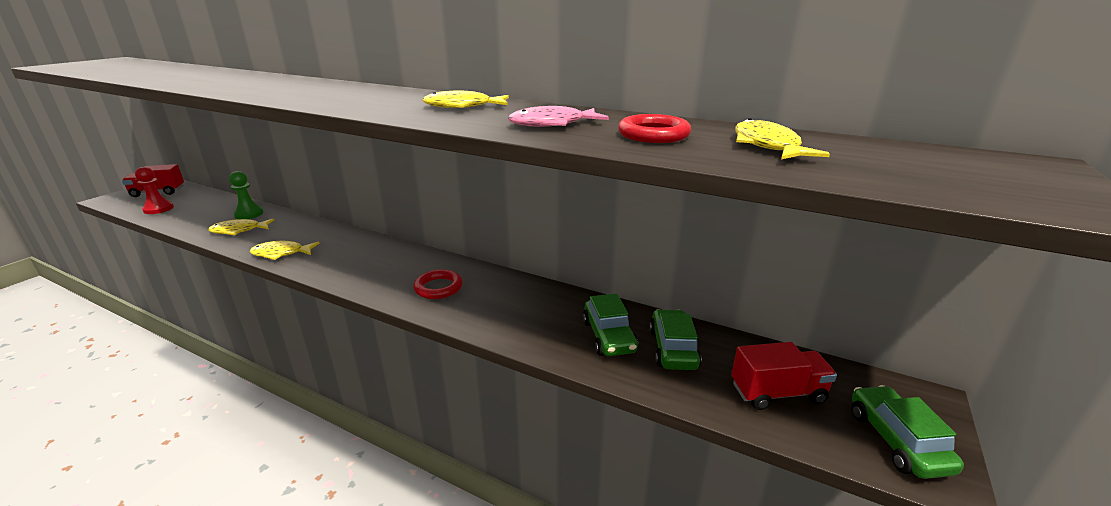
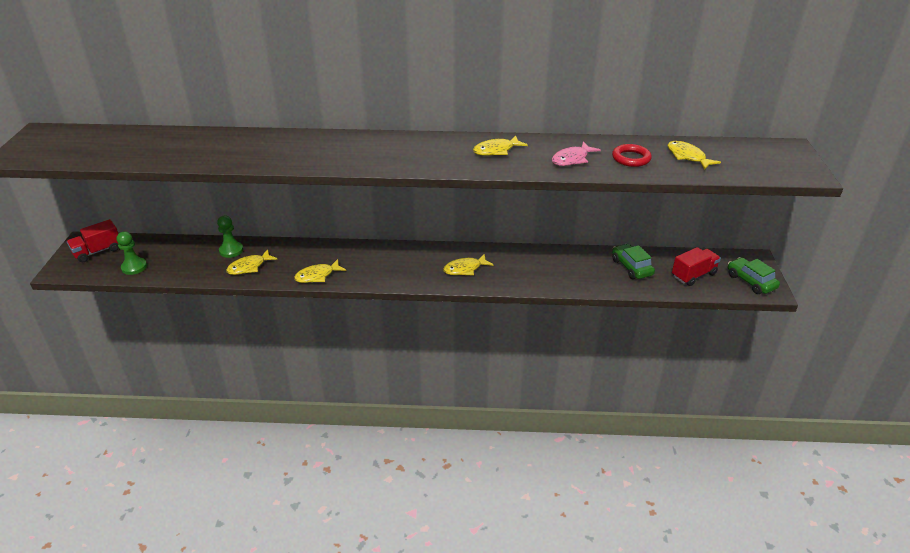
camera: 25 degrees left, 10 degrees up
red pawn [135,167,174,214] -> green pawn [117,232,147,275]
red ring [414,269,463,299] -> yellow fish [443,254,494,276]
green car [583,293,638,356] -> none

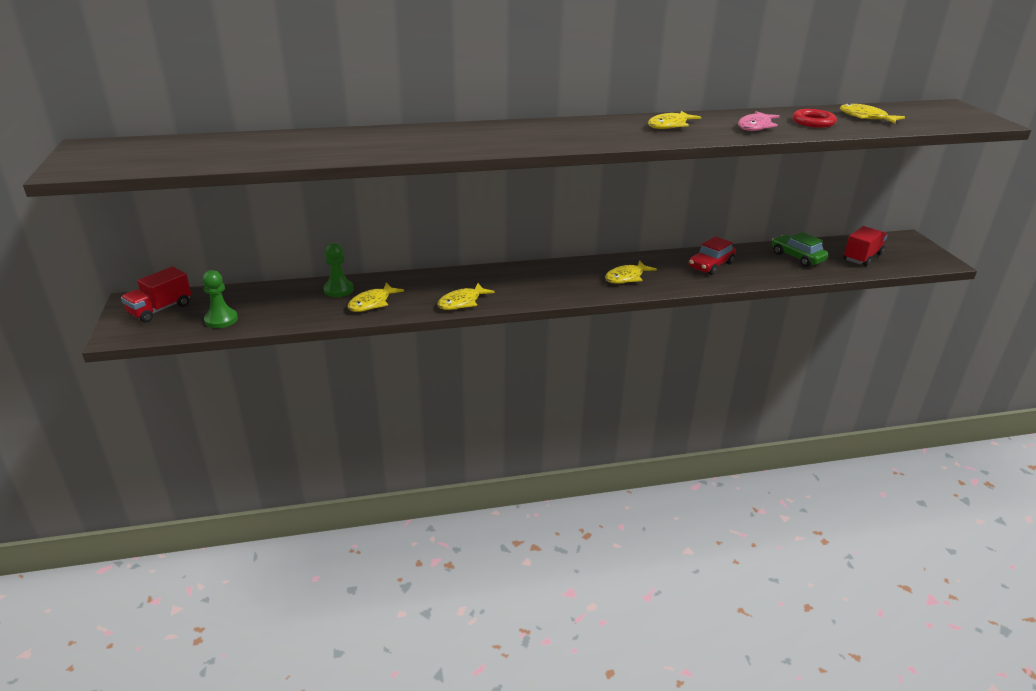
camera: 15 degrees left, 5 degrees down
green car [728,257,780,294] -> none
none -> red car [689,236,736,275]

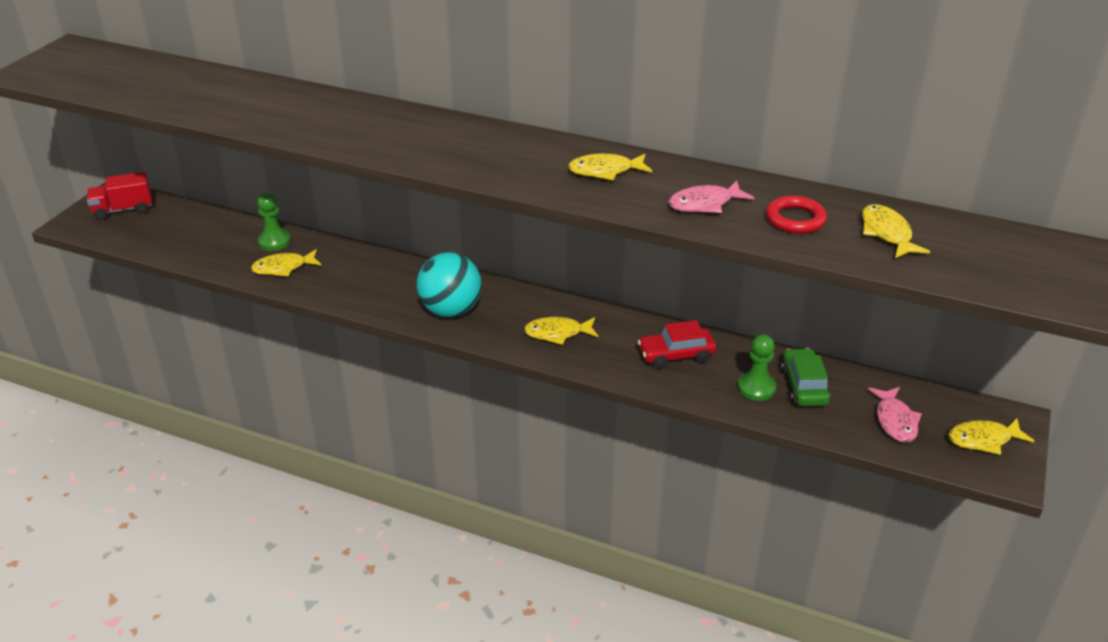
camera: 35 degrees right, 5 degrees up
green pawn [202,270,238,328] -> green pawn moved to [738,334,776,401]
yellow fish [438,283,495,310] -> yellow fish moved to [948,418,1034,455]
red truck [843,226,887,266] -> pink fish [868,387,922,443]
none -> turquoise ball [416,252,482,317]

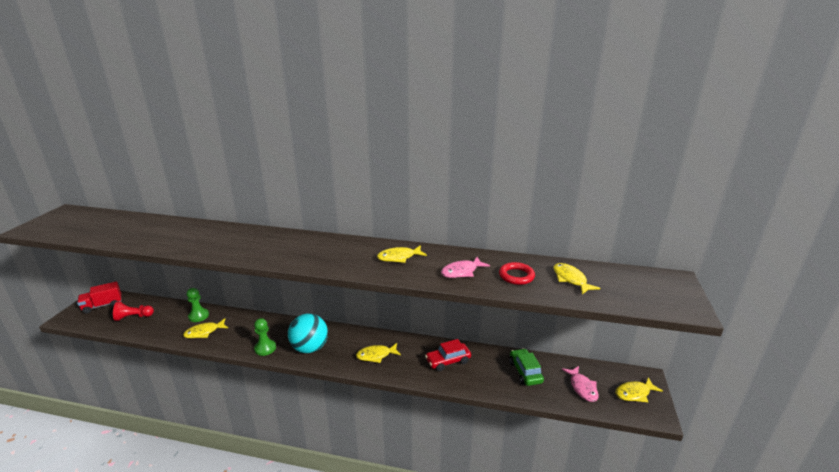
camera: 10 degrees left, 10 degrees down
green pawn [738,334,776,401] -> green pawn moved to [254,318,276,356]
none -> red pawn [113,301,154,321]

